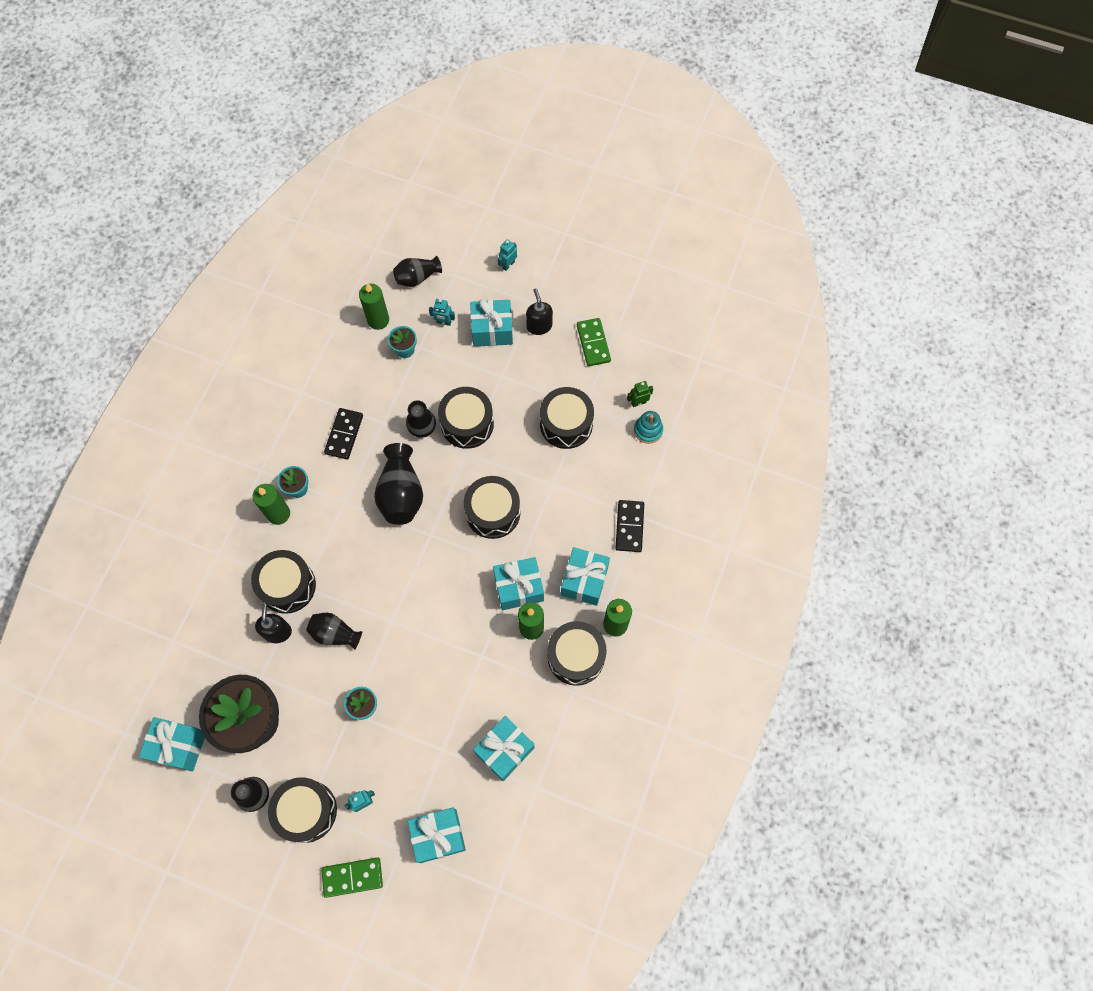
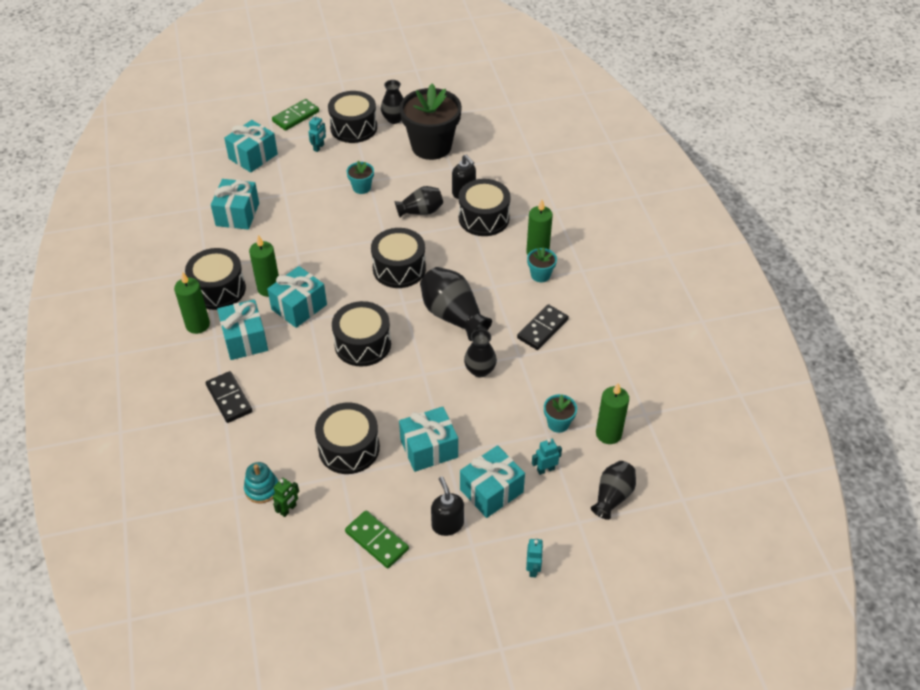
camera: 145 degrees right, 20 degrees down
turquoise gift [139,717,205,772] -> turquoise gift moved to [399,407,458,472]
black domino [324,408,363,460] -> black domino turned 60 degrees clockwise [517,304,569,350]
black drum [438,387,494,449] -> black drum moved to [371,228,426,288]
black soap dispenser [526,288,553,335] -> black soap dispenser turned 150 degrees counterclockwise [431,476,464,536]

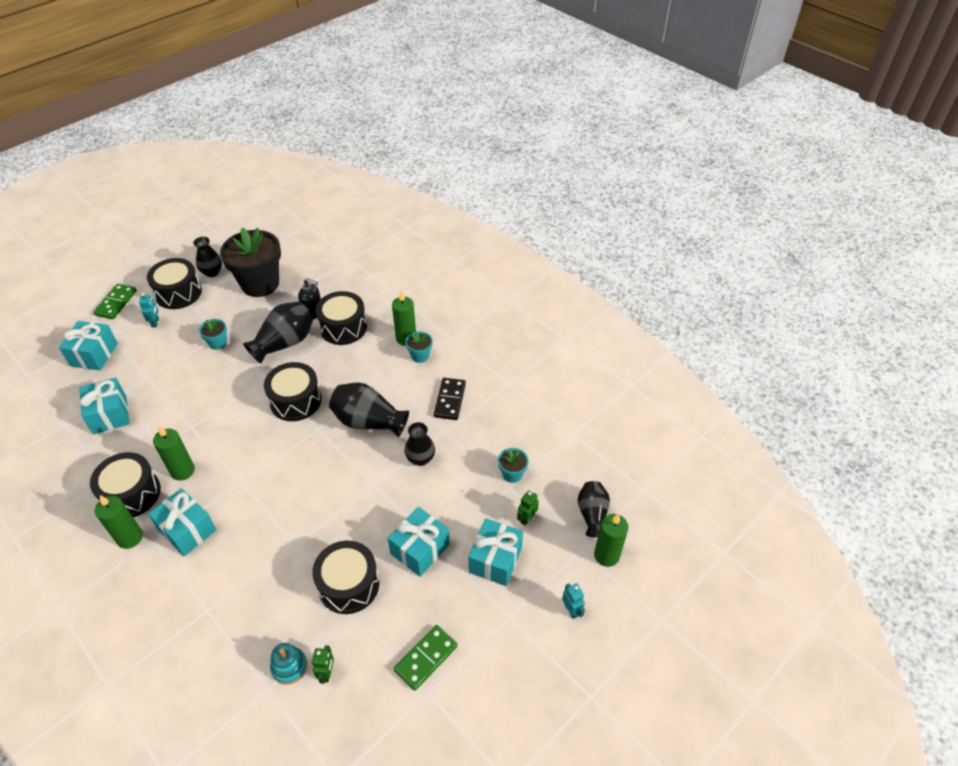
camera: 30 degrees left, 0 degrees up
black domino [206,371,252,423] -> none
turquoise gift [267,266,327,328] -> none
black drum [332,301,391,367] -> none
green domino [345,510,409,568] -> green domino turned 60 degrees counterclockwise [394,625,458,691]
black vase [395,186,443,218] -> black vase [243,301,314,364], size x1.57
black soap dispenser [431,476,464,536] -> none
turquoise robot [532,439,562,475] -> green robot [517,491,539,525]
green candle [596,383,629,444] -> green candle moved to [594,514,628,567]

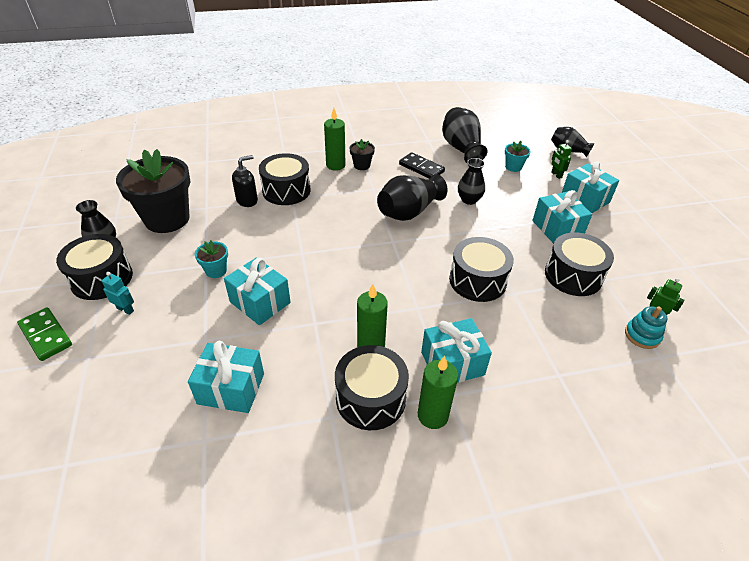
camera: 60 degrees left, 5 degrees down
turquoise gift [59,321,118,370] -> turquoise gift moved to [224,257,291,325]
black vase [243,301,314,364] -> black vase moved to [442,107,488,164]
black drum [264,362,322,421] -> black drum moved to [449,237,514,302]
green domino [394,625,458,691] -> none
turquoise flower pot [405,332,433,363] -> black flower pot [350,139,375,170]
turquoise robot [562,583,585,619] -> none
green candle [594,514,628,567] -> none

